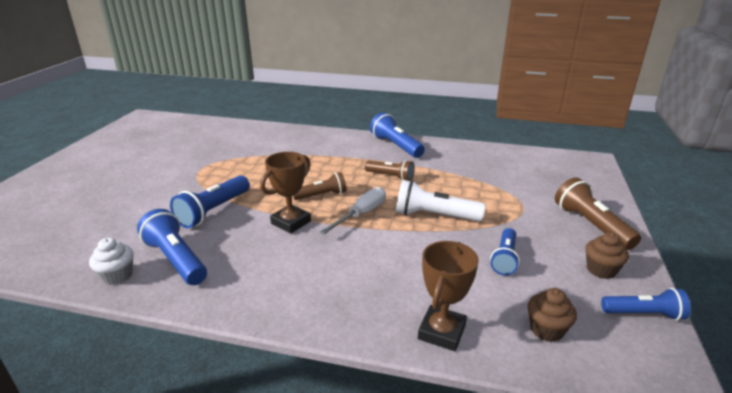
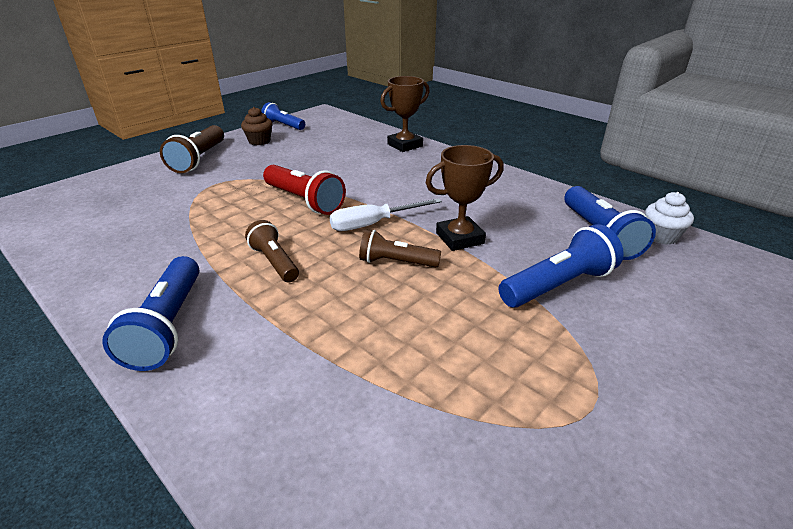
camera: 150 degrees left, 5 degrees up
white flashlight [396,180,486,222] -> red flashlight [263,165,346,215]
blue flashlight [490,228,520,275] -> none
brown cupcake [527,288,577,342] -> none

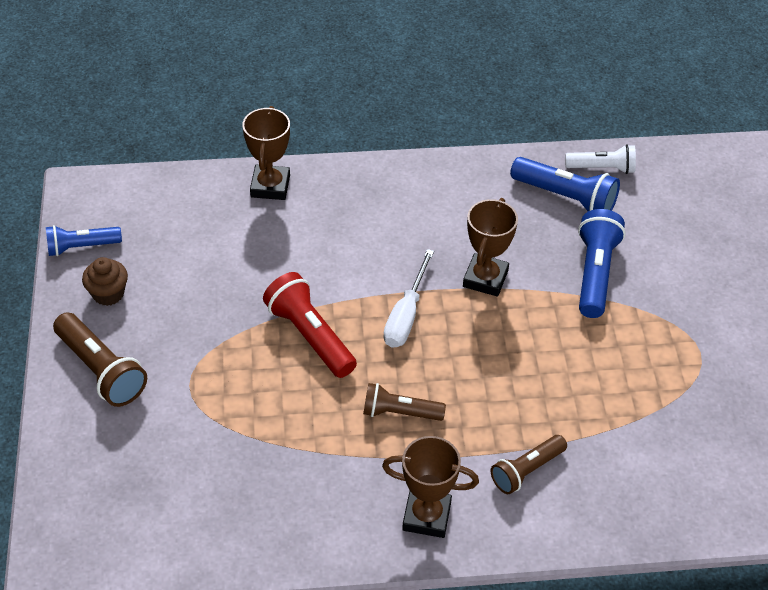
camera: 50 degrees left, 15 degrees up
blue flashlight [102,256,199,371] -> brown trophy [382,436,479,538]
red flashlight [263,165,346,215] -> red flashlight turned 120 degrees counterclockwise [263,272,357,378]
brown flashlight [359,230,441,267] -> brown flashlight moved to [491,435,567,494]
white cupcake [645,192,694,245] -> white flashlight [565,144,636,174]

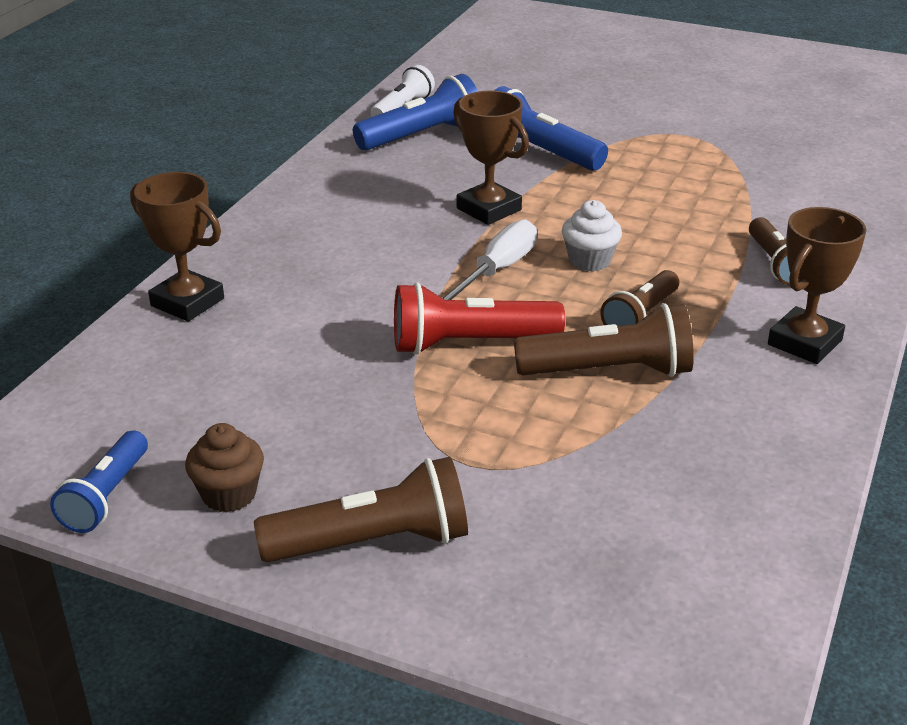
camera: 60 degrees left, 15 degrees down
white screwdriver [383,249,434,347] -> white screwdriver turned 105 degrees counterclockwise [442,219,537,300]
none -> brown flashlight [514,303,694,377]
none -> white cupcake [562,200,622,272]

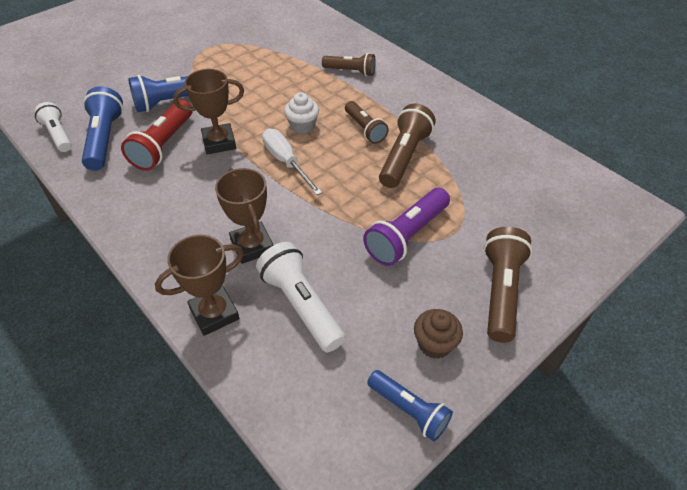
camera: 65 degrees left, 15 degrees up
red flashlight [394,283,565,355] -> red flashlight moved to [121,100,192,171]
brown trophy [768,207,867,364] -> brown trophy moved to [215,168,274,264]
none -> white flashlight [256,242,345,352]
none -> purple flashlight [363,188,450,266]

